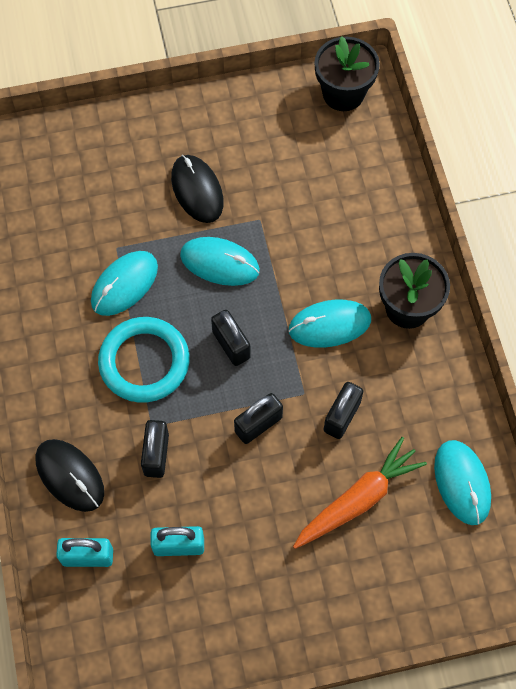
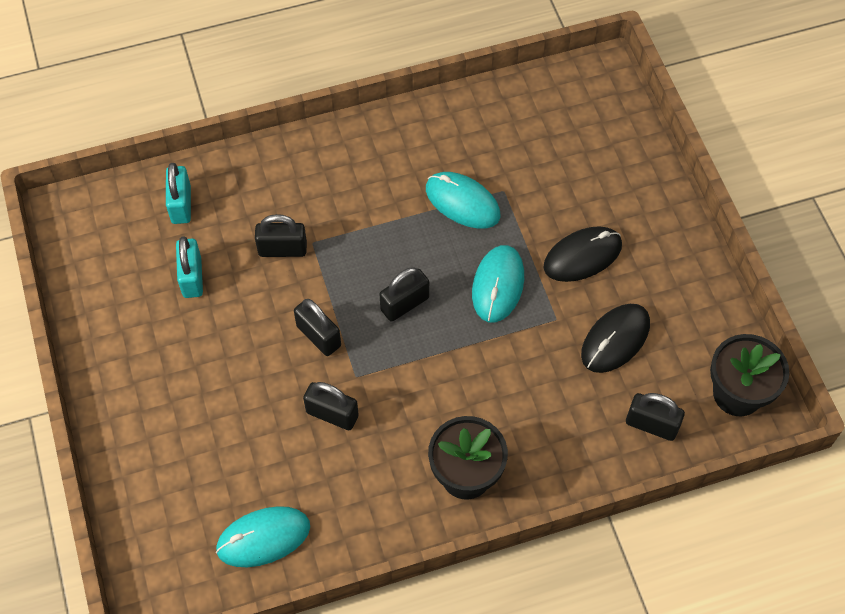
camera: 85 degrees right, 5 degrees down
black mouse [35,439,104,512] -> black mouse moved to [581,304,650,373]
turquoise ring [98,317,189,403] -> none
turquoise mouse [289,300,371,348] -> none
orange carrot [293,437,427,549] -> none
none -> black padlock [626,393,685,441]

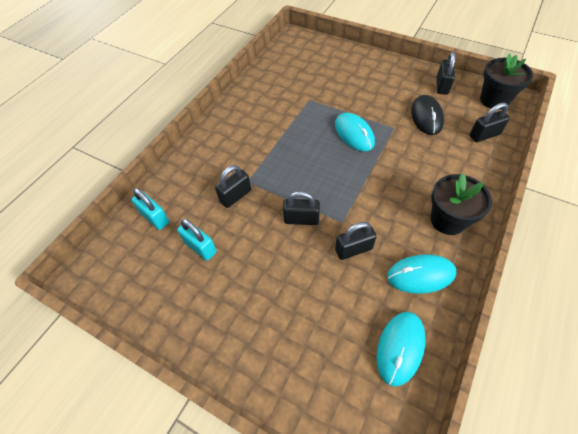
camera: 40 degrees left, 5 degrees down
black padlock [380,267,429,322] -> black padlock moved to [437,52,456,95]
turquoise mouse [426,172,500,229] -> turquoise mouse moved to [387,254,457,294]
black mouse [544,226,622,282] -> none

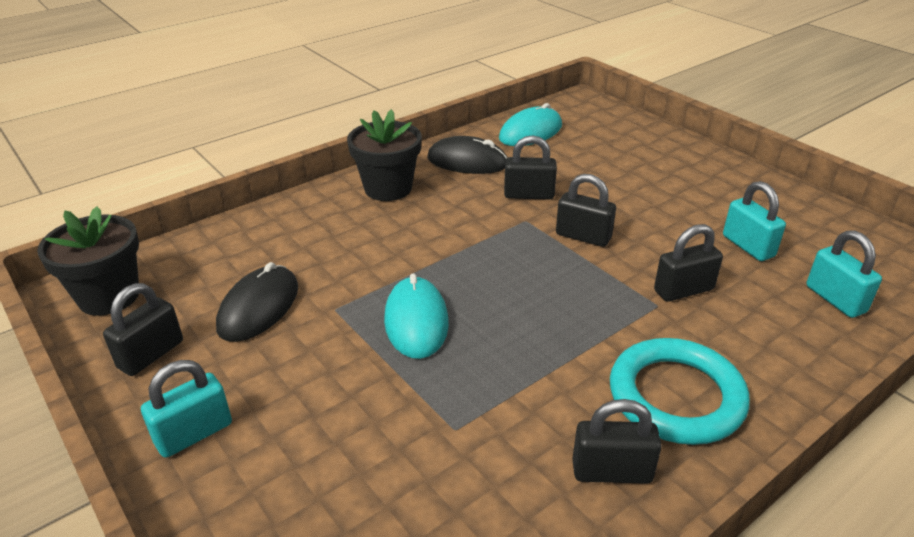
camera: 160 degrees left, 20 degrees down
turquoise mouse [387,254,457,294] -> black mouse [427,136,507,174]
black padlock [469,103,510,142] -> black padlock moved to [572,399,662,484]
none -> turquoise padlock [141,360,232,458]
none -> turquoise ring [610,338,750,445]

